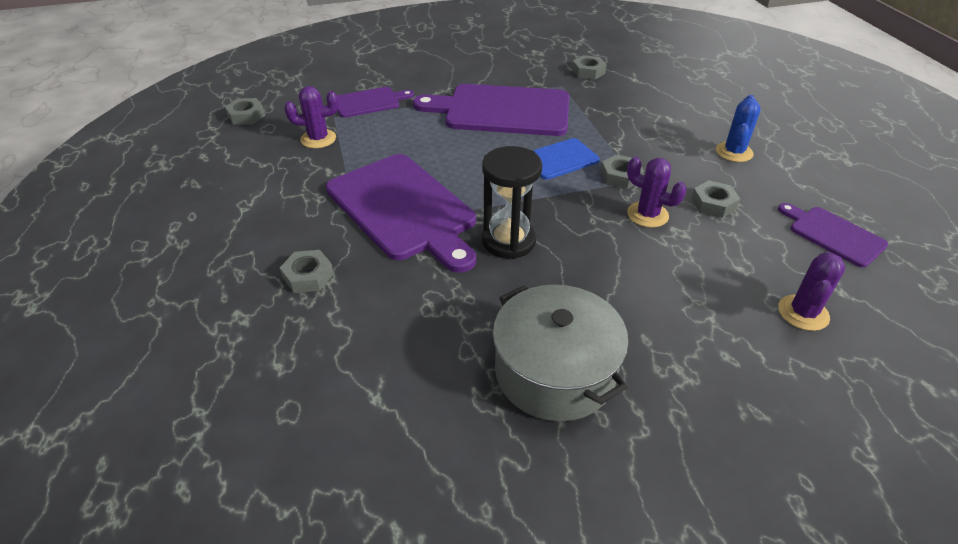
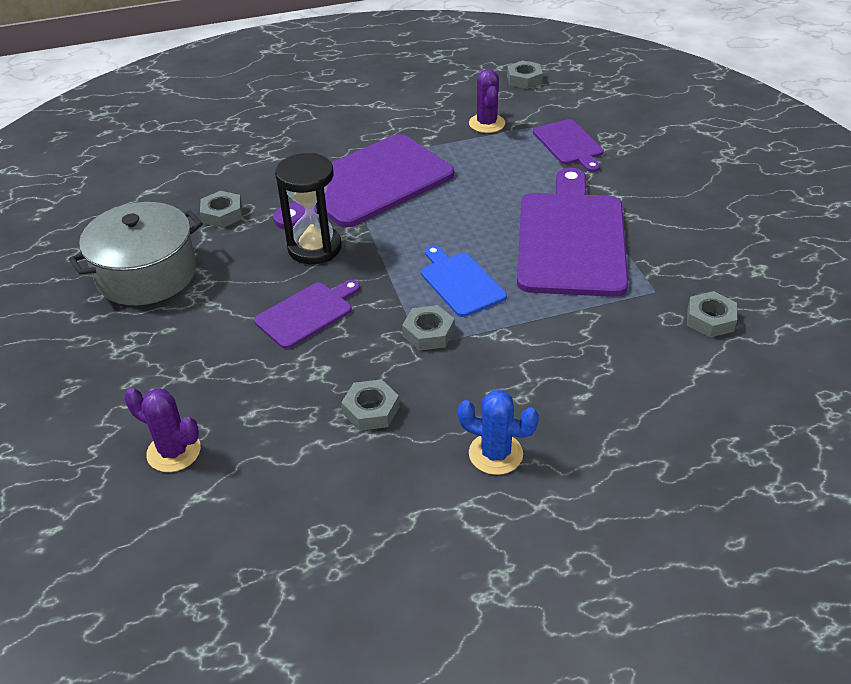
camera: 90 degrees right, 0 degrees up
grey nut [279,250,334,293] -> grey nut moved to [200,191,242,228]
purple cactus [627,157,687,227] -> none
purple cutting board [778,203,888,268] -> purple cutting board moved to [254,280,360,349]

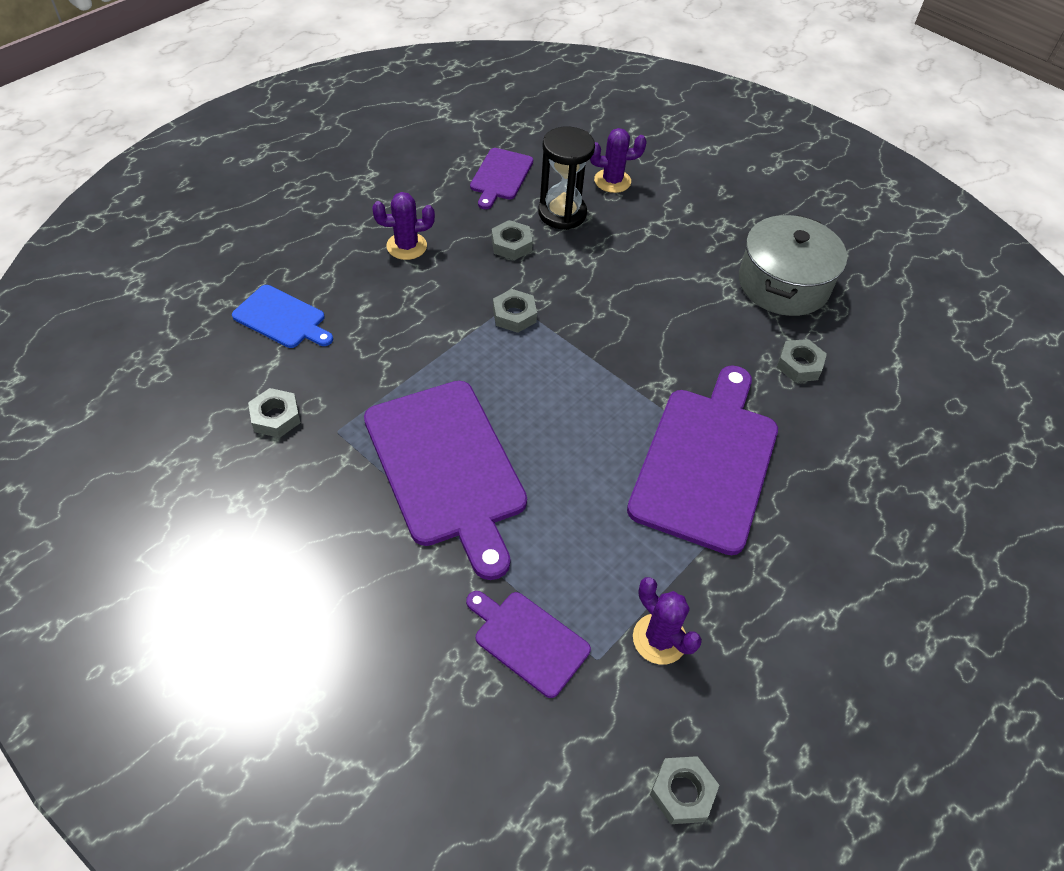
camera: 145 degrees right, 10 degrees up
purple cutting board [254,280,360,349] -> purple cutting board moved to [470,148,533,209]
black hourglass [275,153,341,264] -> black hourglass moved to [538,127,595,230]
blue cutting board [421,245,507,317] -> blue cutting board moved to [232,285,333,348]
blue cactus [458,390,539,475] -> purple cactus [372,192,435,260]

